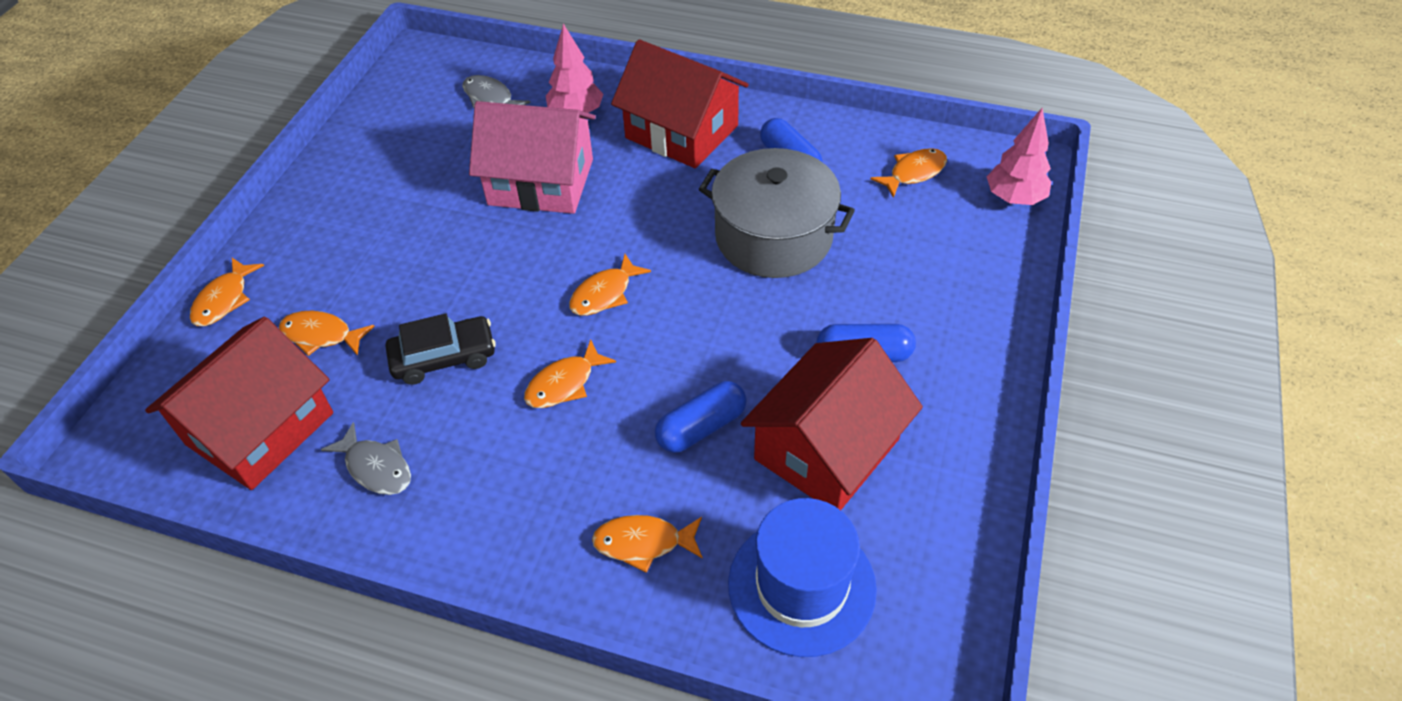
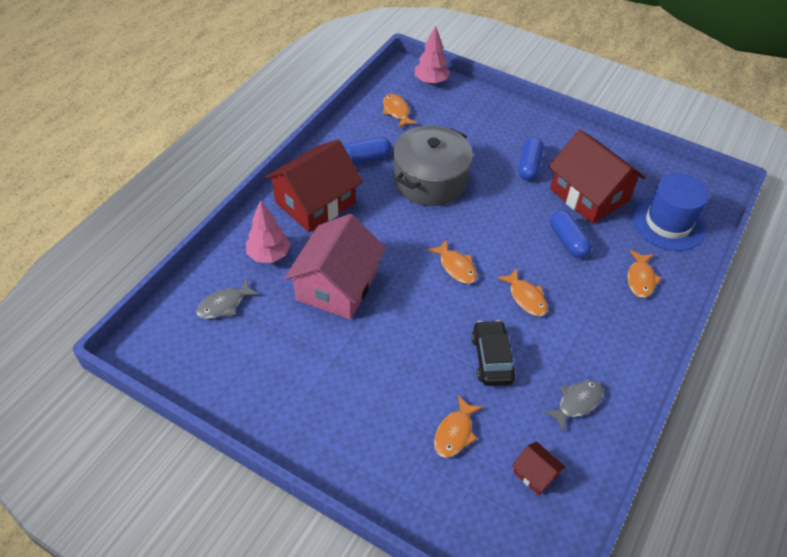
camera: 80 degrees left, 0 degrees up
red house [145,317,333,490] -> red house [512,441,566,495], size x0.43
orange fish [190,258,264,326] -> none

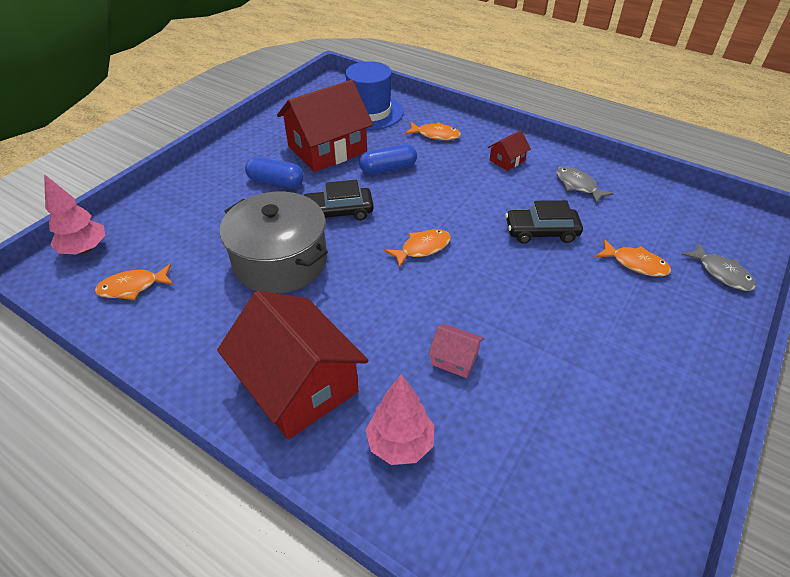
camera: 85 degrees left, 5 degrees down
grey fish [196,278,260,319] -> grey fish moved to [681,243,756,291]
pink house [284,214,386,320] -> pink house [428,324,484,378], size x0.43
blue capsule [344,137,392,164] -> none
orange fish [497,268,548,316] -> none
red house [512,441,566,495] -> red house moved to [488,131,531,171]
none -> black car [304,180,374,220]

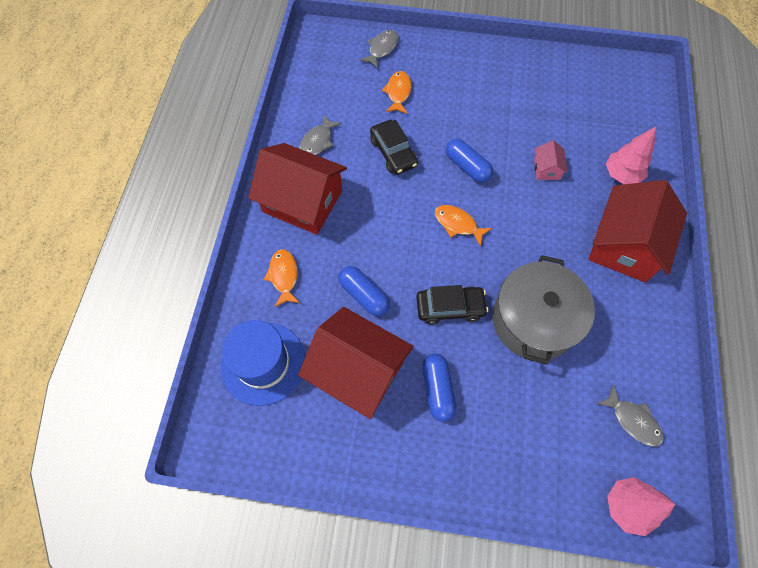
camera: 115 degrees left, 20 degrees up
orange fish [95,264,173,300] -> grey fish [597,385,664,446]
black car [304,180,374,220] -> black car turned 60 degrees counterclockwise [416,285,488,325]
red house [488,131,531,171] -> red house [248,143,347,235], size x2.32
none -> blue capsule [446,139,493,183]

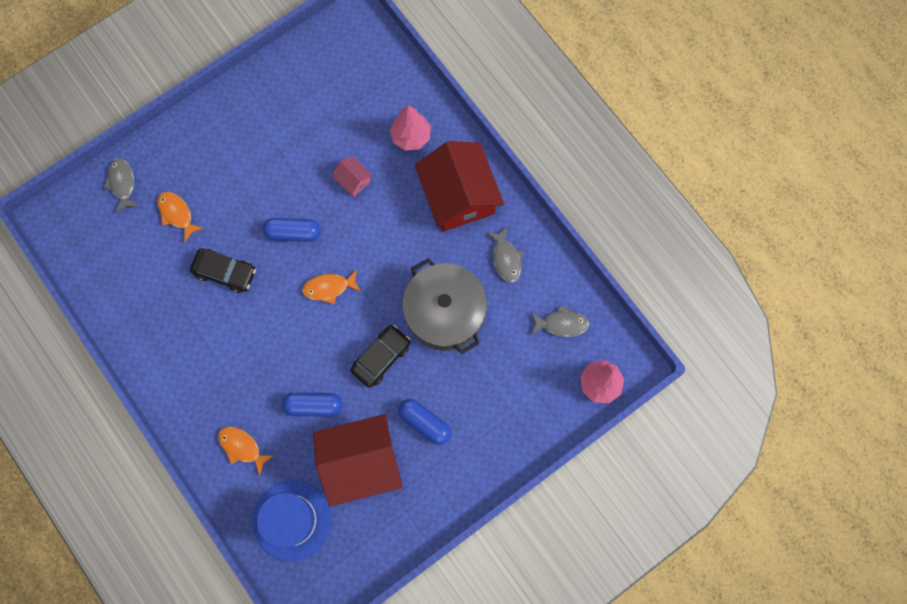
camera: 45 degrees left, 10 degrees up
red house [248,143,347,235] -> none
grey fish [299,115,342,155] -> grey fish moved to [487,227,523,282]

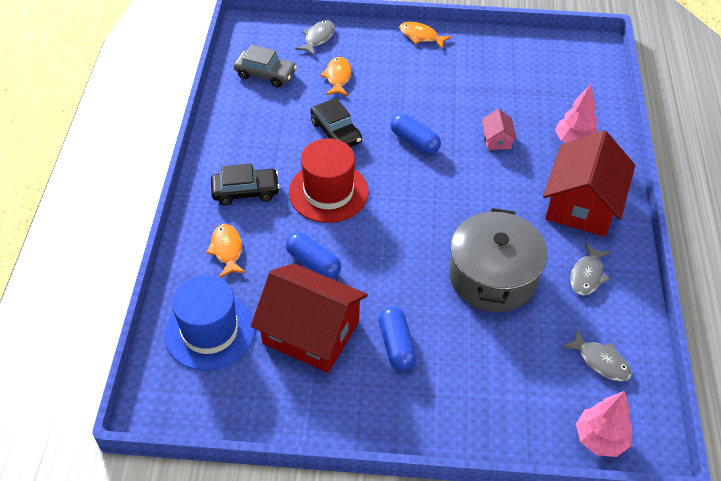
camera: 40 degrees right, 25 degrees down
orange fish [302,270,361,304] -> orange fish moved to [399,22,452,49]
black car [351,325,410,388] -> black car moved to [211,164,280,206]
none -> grey car [234,45,297,88]
none -> red hat [289,139,369,223]

